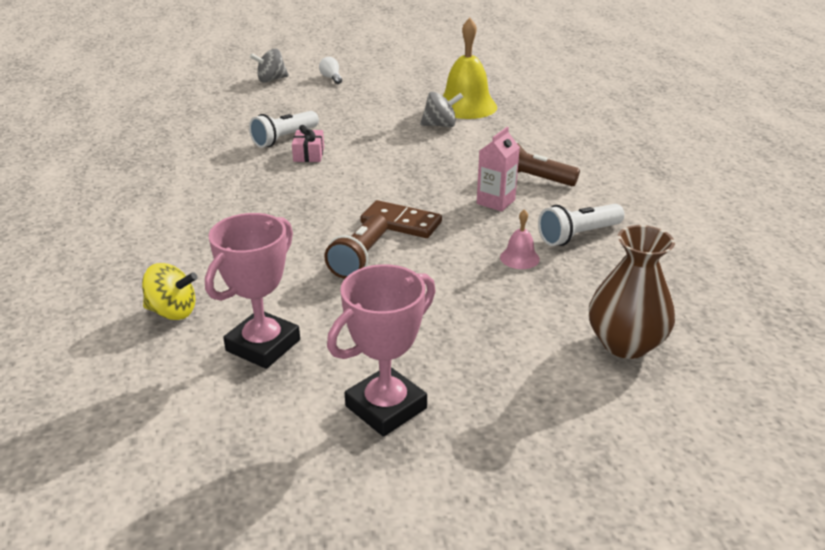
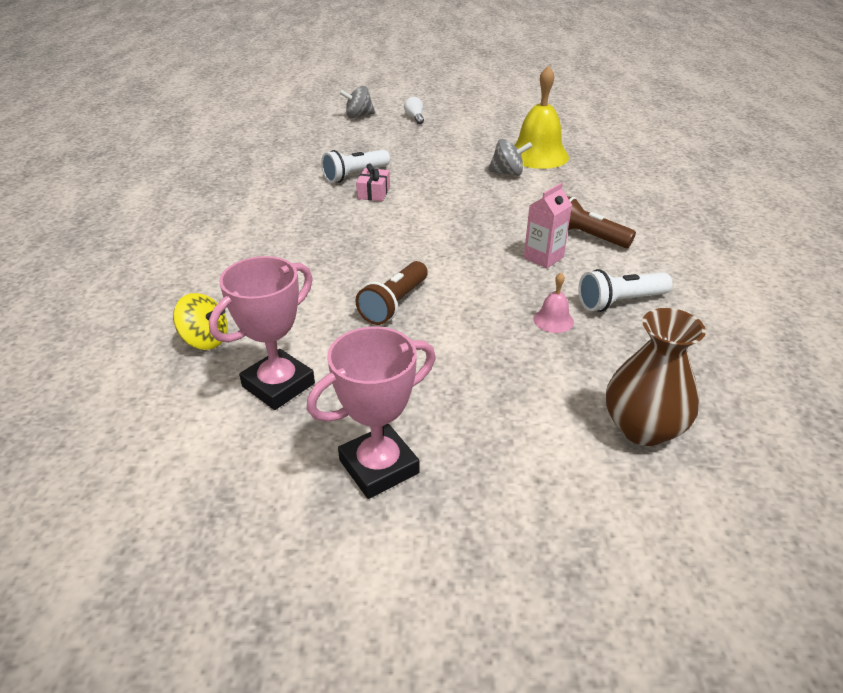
camera: 10 degrees right, 5 degrees up
brown domino [360,200,442,238] -> none

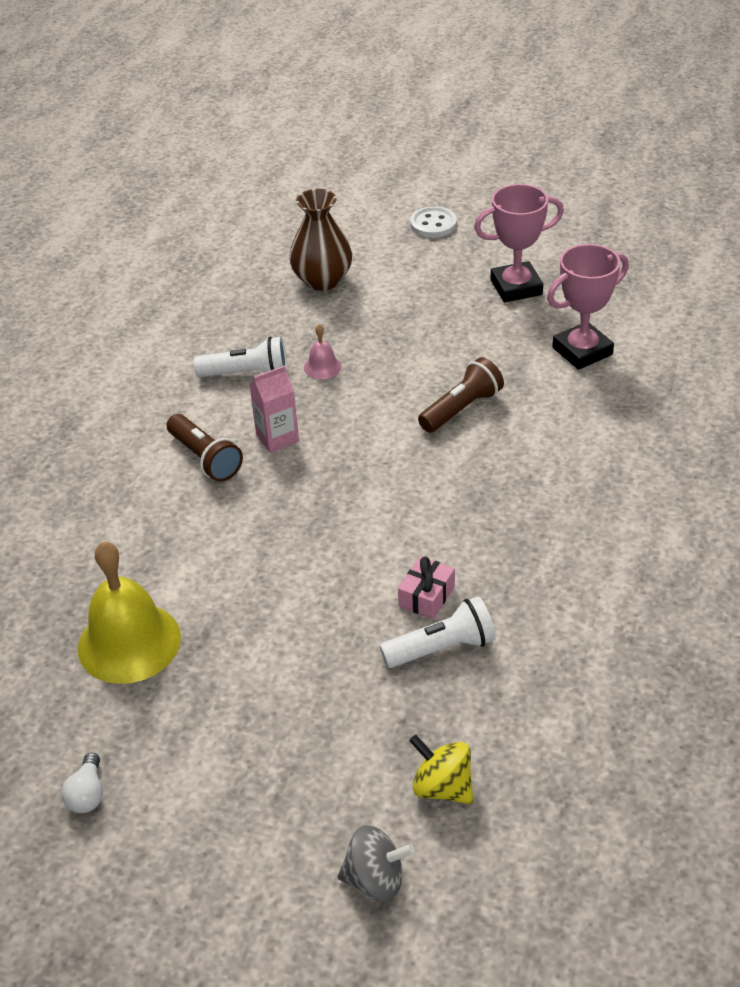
camera: 160 degrees left, 5 degrees up
yellow spinning top [173,293,228,350] -> yellow spinning top moved to [409,735,473,804]
white light bulb [404,97,424,124] -> white light bulb moved to [61,752,103,813]
grey spinning top [488,139,532,176] -> none
none -> white button [410,206,457,238]

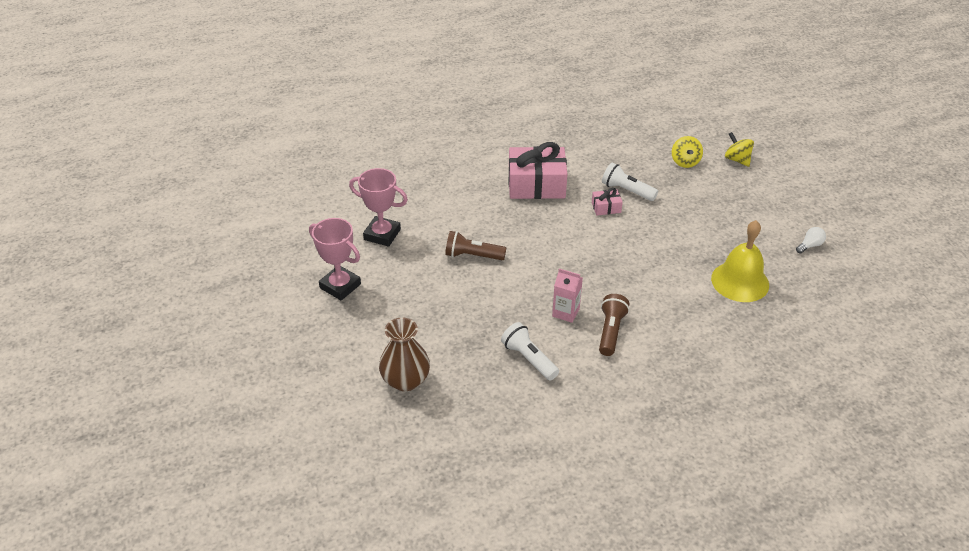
camera: 130 degrees left, 0 degrees up
pink bell [304,324,342,379] -> none
grey spinning top [337,825,415,901] -> yellow spinning top [725,132,754,167]
white button [410,206,457,238] -> none
none -> pink gift [509,142,567,199]

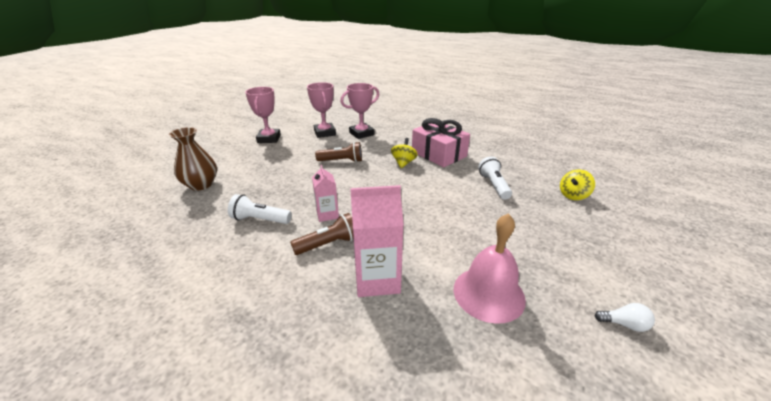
camera: 50 degrees right, 10 degrees down
brown flashlight [445,231,506,260] -> brown flashlight turned 120 degrees clockwise [315,142,362,162]
white flashlight [501,322,559,380] -> white flashlight turned 90 degrees counterclockwise [228,194,292,224]
pink gift [592,188,623,215] -> none
yellow bell [711,220,769,302] -> pink bell [454,213,526,324]
yellow spinning top [725,132,754,167] -> yellow spinning top moved to [391,138,418,168]
none -> pink trophy [340,83,379,139]
none -> pink carton [350,185,404,297]

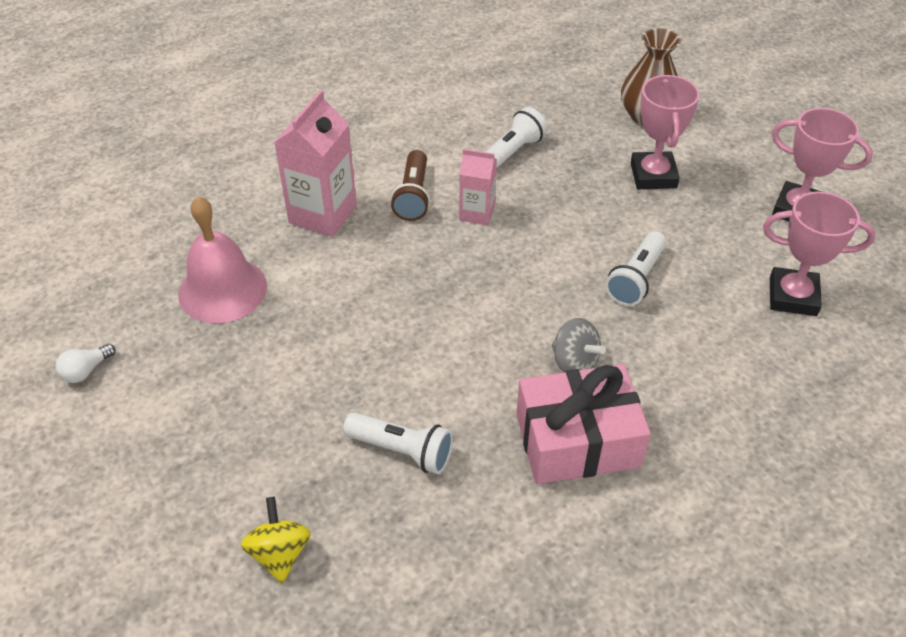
camera: 120 degrees right, 15 degrees up
brown flashlight [315,142,362,162] -> white flashlight [605,231,666,306]
pink trophy [340,83,379,139] -> pink trophy moved to [631,74,700,189]
yellow spinning top [391,138,418,168] -> grey spinning top [552,318,606,372]

